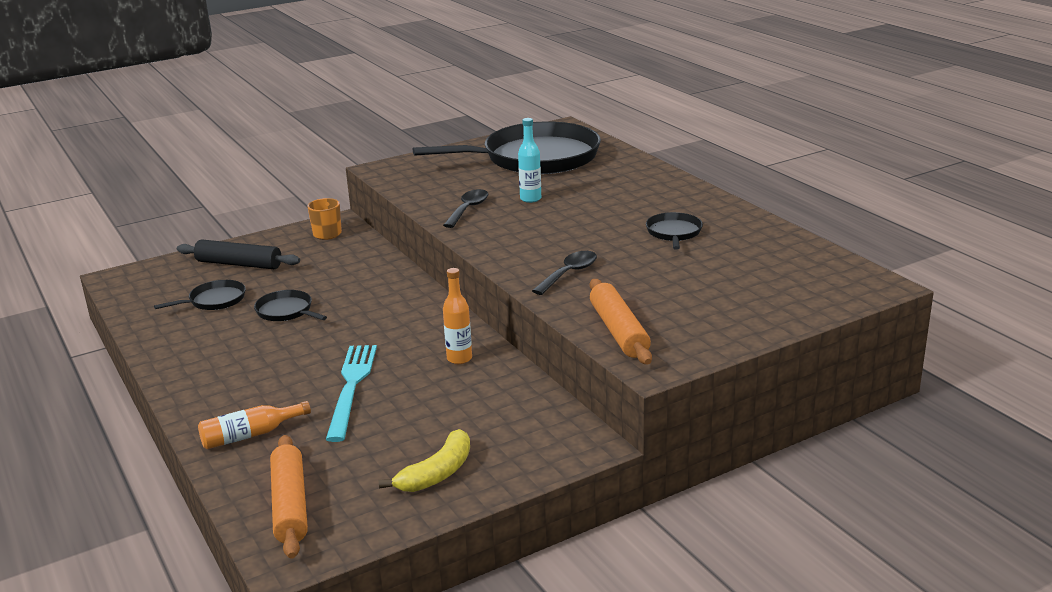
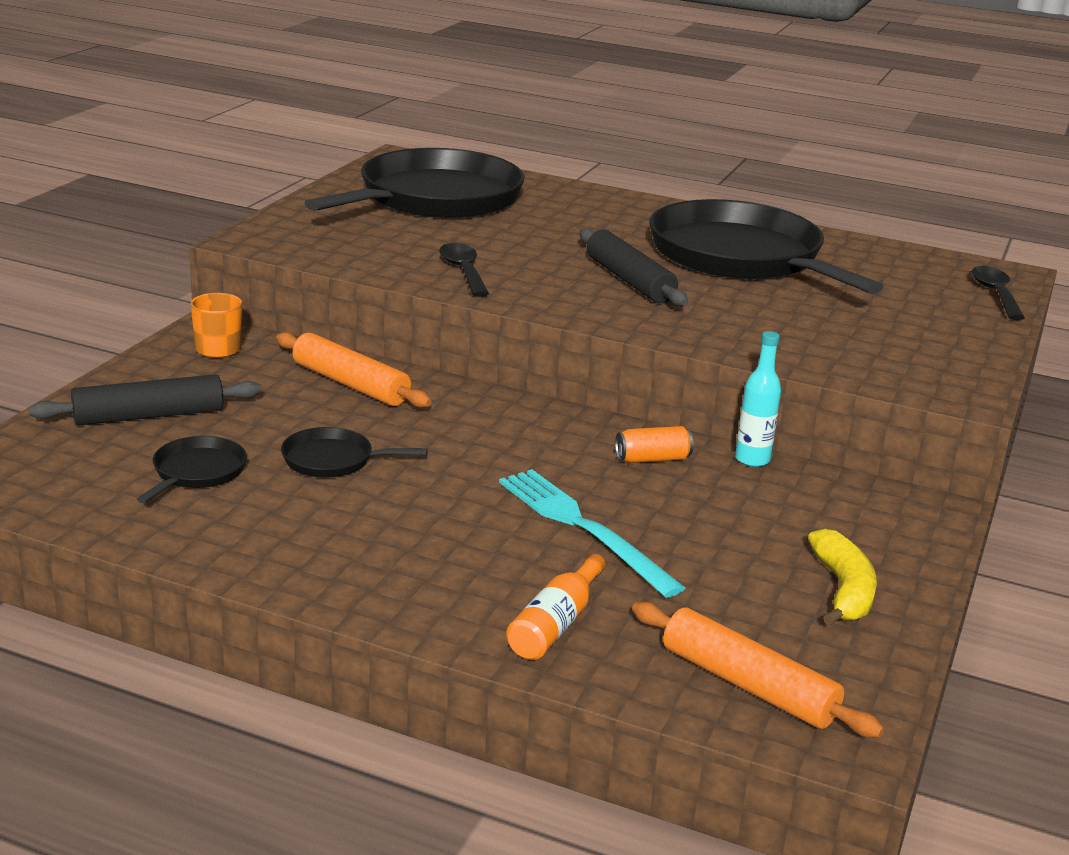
camera: 40 degrees left, 0 degrees up
orange bottle [443,268,472,364] -> orange can [615,426,694,463]
turquoise bottle [518,118,541,203] -> turquoise bottle moved to [735,331,781,467]
black spoon [532,251,597,295] -> black spoon moved to [972,266,1025,320]
orange rolling pin [590,279,652,365] -> orange rolling pin moved to [276,332,432,408]
black pan [646,212,703,250] -> black pan [649,199,884,294], size x2.40
none -> black rolling pin [580,228,688,306]

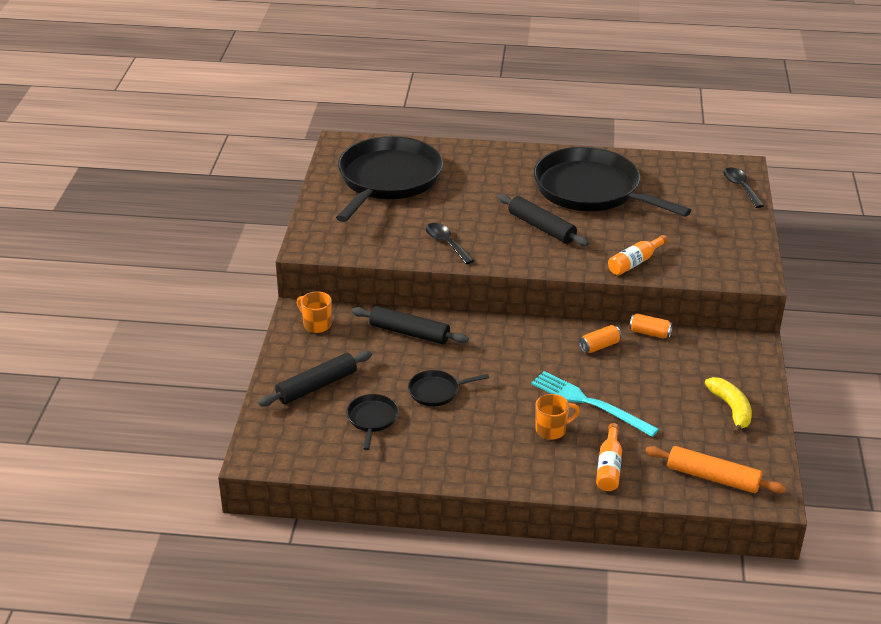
camera: 15 degrees left, 10 degrees up
orange rolling pin [276,332,432,408] -> black rolling pin [352,306,469,344]
turquoise bottle [735,331,781,467] -> orange can [629,313,673,338]
none -> orange mug [535,394,580,440]
none -> orange bottle [608,235,668,275]

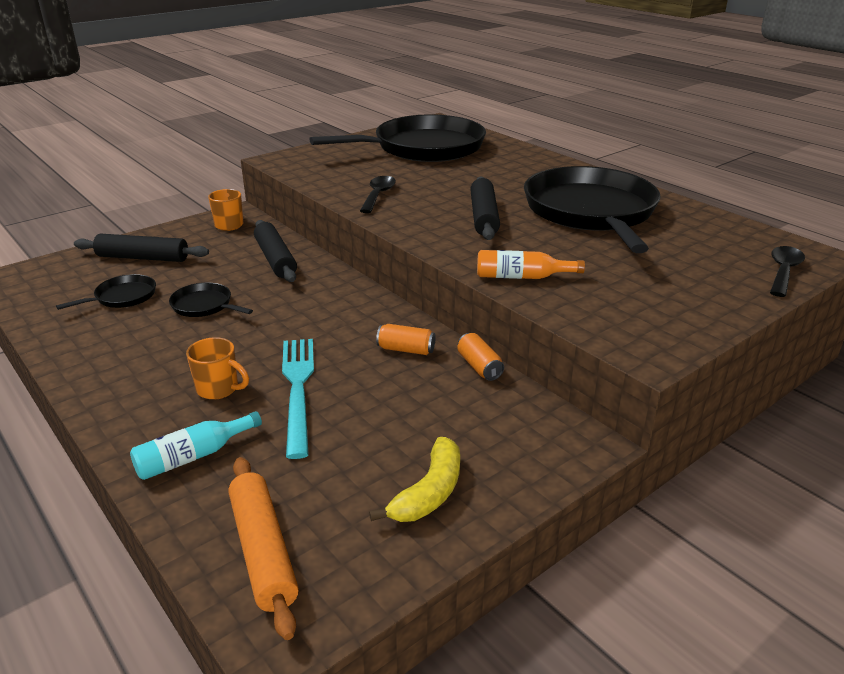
camera: 45 degrees right, 5 degrees down
orange bottle [596,423,622,491] -> turquoise bottle [130,411,262,480]

